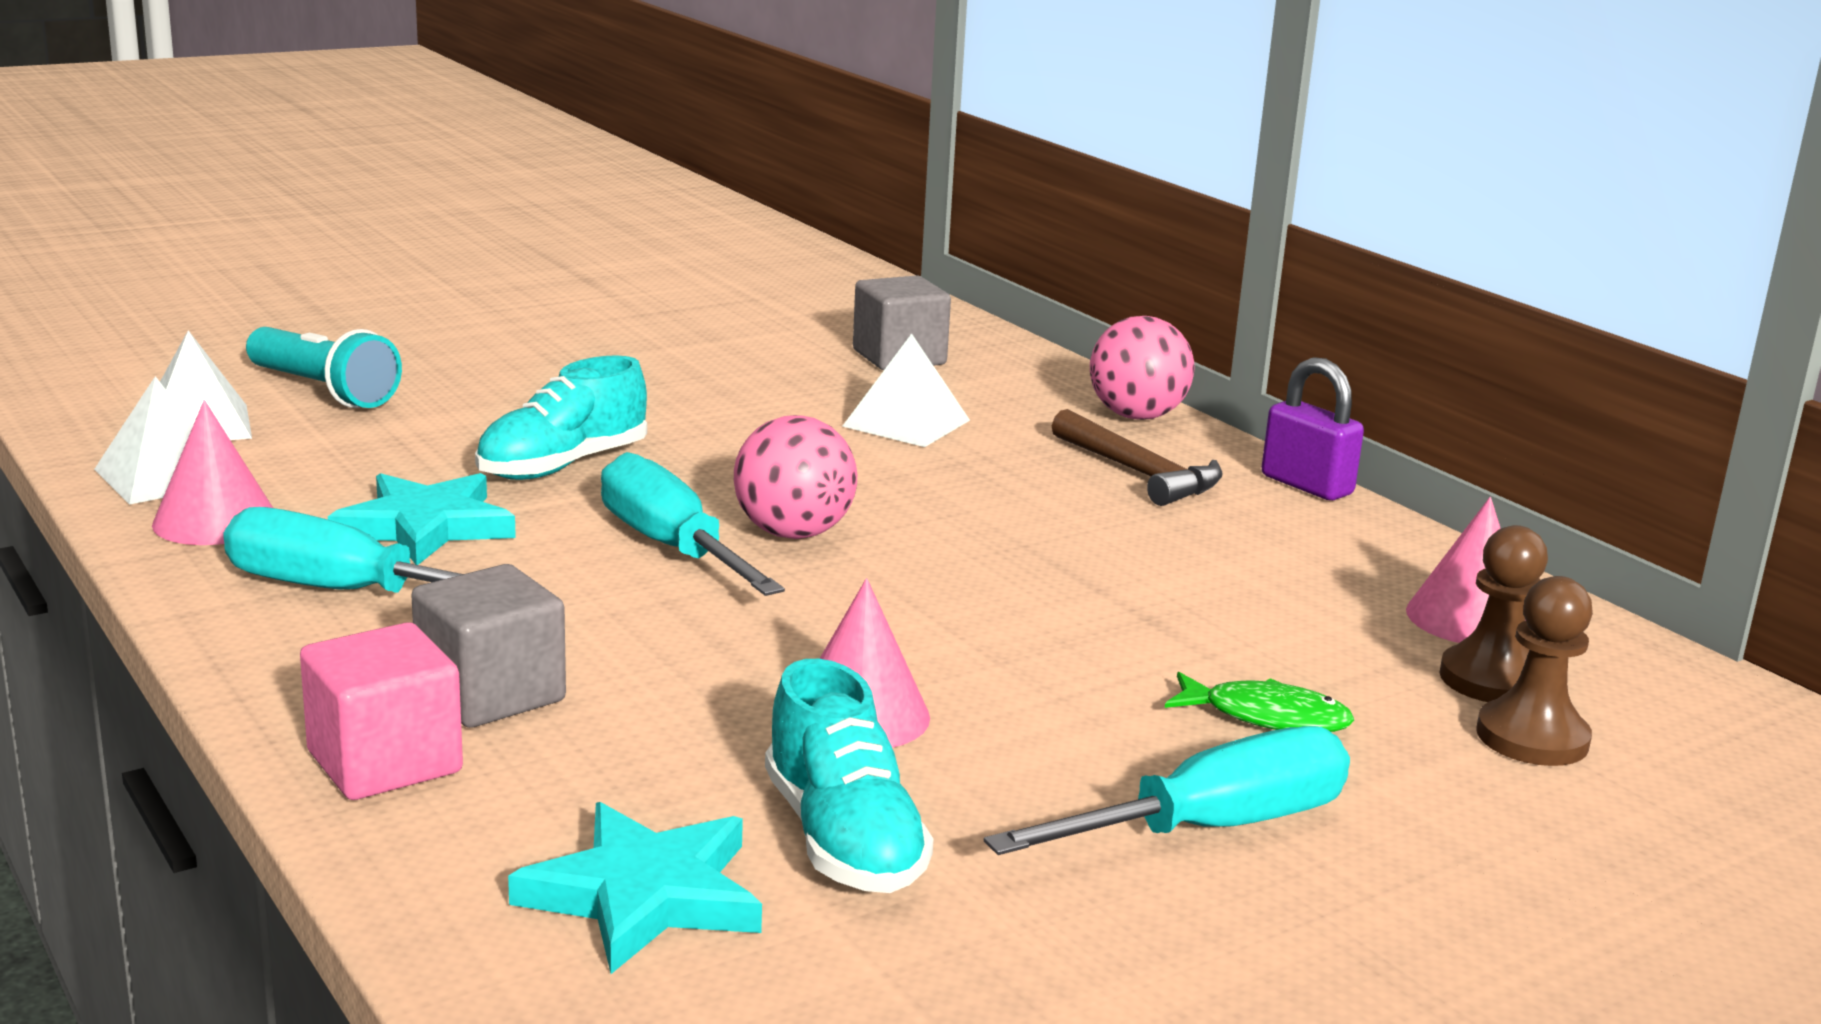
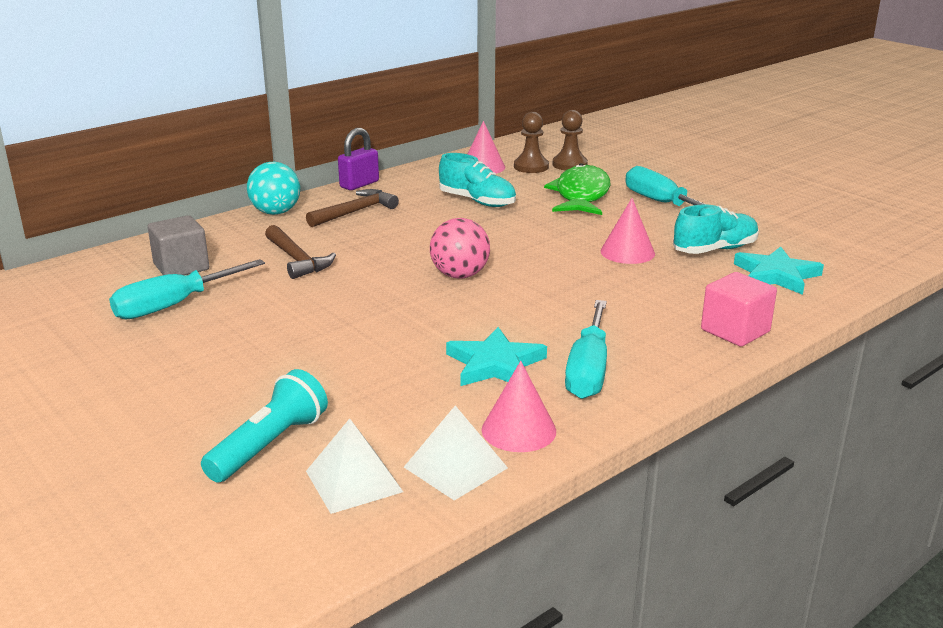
camera: 95 degrees left, 5 degrees up
grey cube [411,564,566,728] -> none
turquoise shoe [475,355,647,480] -> turquoise shoe moved to [439,153,516,207]
turquoise screwdriver [601,452,785,596] -> turquoise screwdriver moved to [109,259,265,319]
white pyramid [842,334,970,447] -> brown hammer [265,225,336,279]
pink ball [1090,316,1194,420] -> turquoise ball [247,162,300,215]
green fish [1165,672,1354,732] -> green fish [544,163,610,215], size x1.89

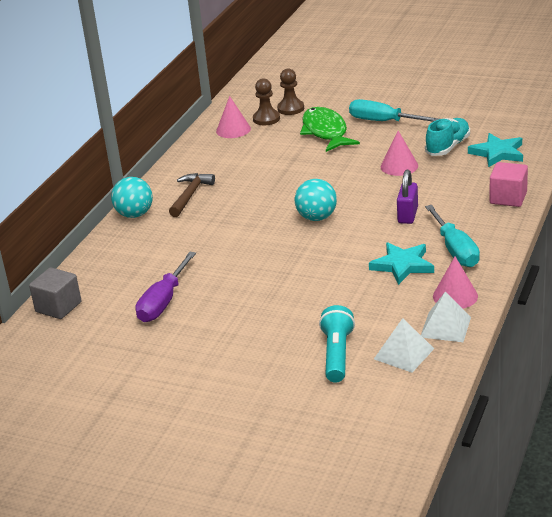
camera: 25 degrees left, 5 degrees up
turquoise screwdriver [109,259,265,319] -> purple screwdriver [135,252,196,322]
grey cube [147,215,209,275] -> grey cube moved to [29,267,81,319]
brown hammer [265,225,336,279] -> none
purple padlock [338,128,379,190] -> purple padlock moved to [397,170,418,224]
pink ball [430,218,490,279] -> turquoise ball [295,179,337,221]
turquoise shoe [439,153,516,207] -> none

